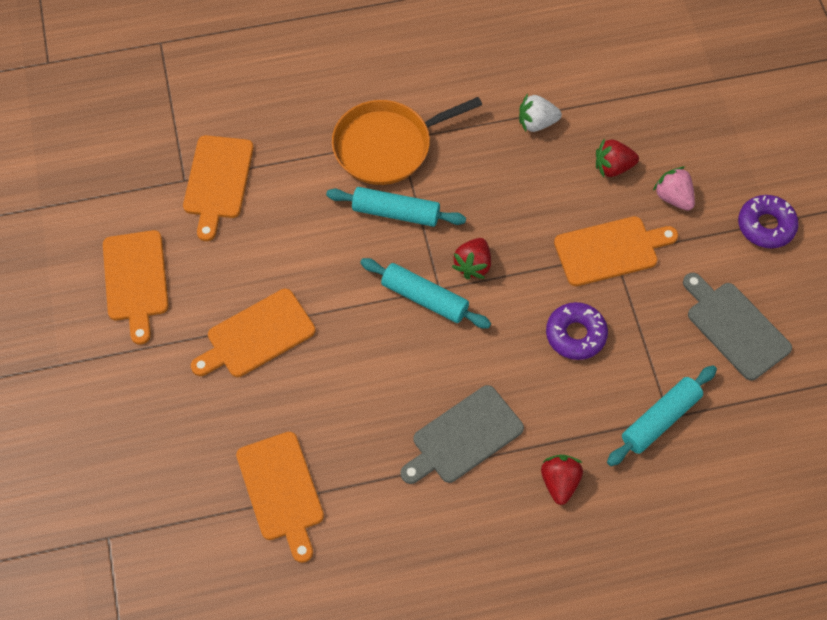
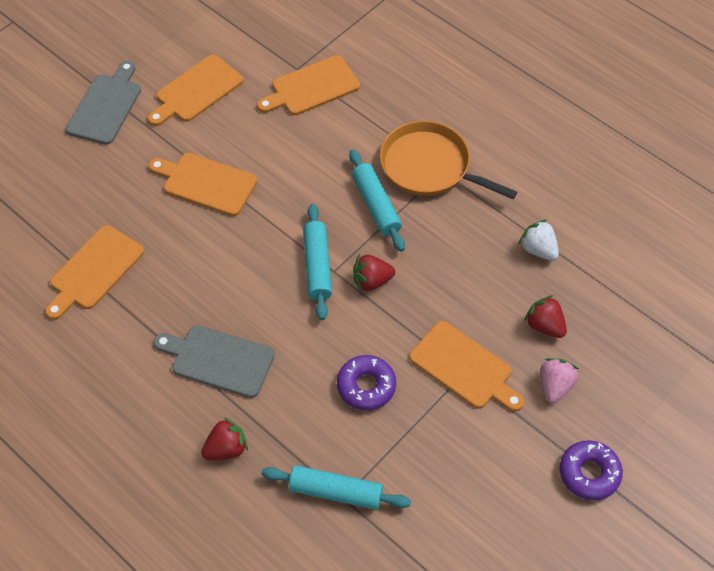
camera: 55 degrees right, 5 degrees down
grey cutting board [683,273,792,381] -> grey cutting board moved to [66,61,141,144]

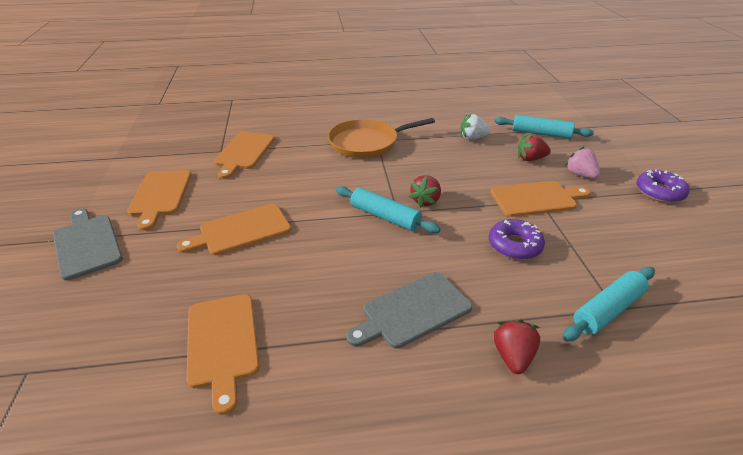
camera: 50 degrees left, 20 degrees down
turquoise rolling pin [349,150,405,252] -> turquoise rolling pin moved to [495,115,594,139]

